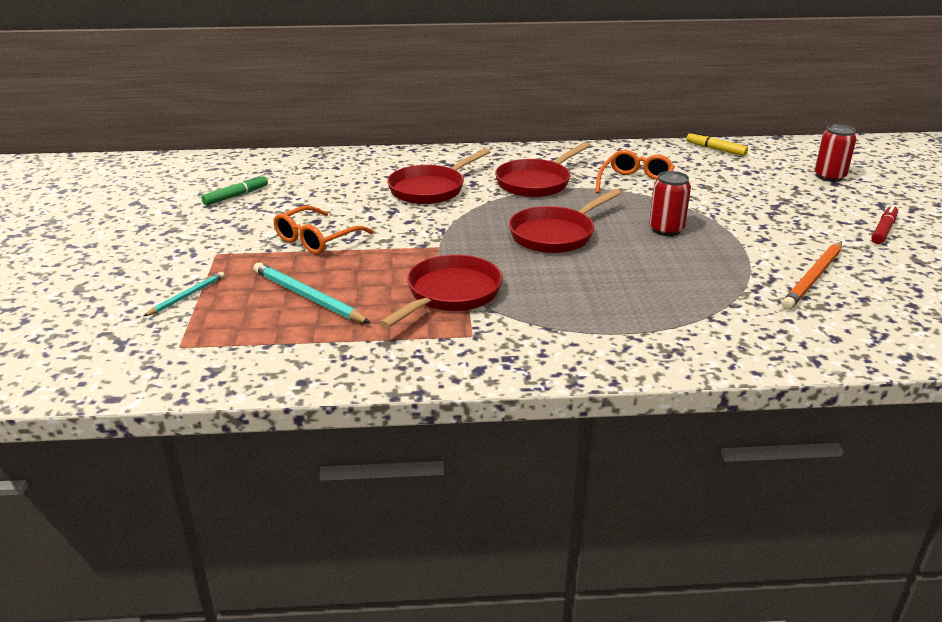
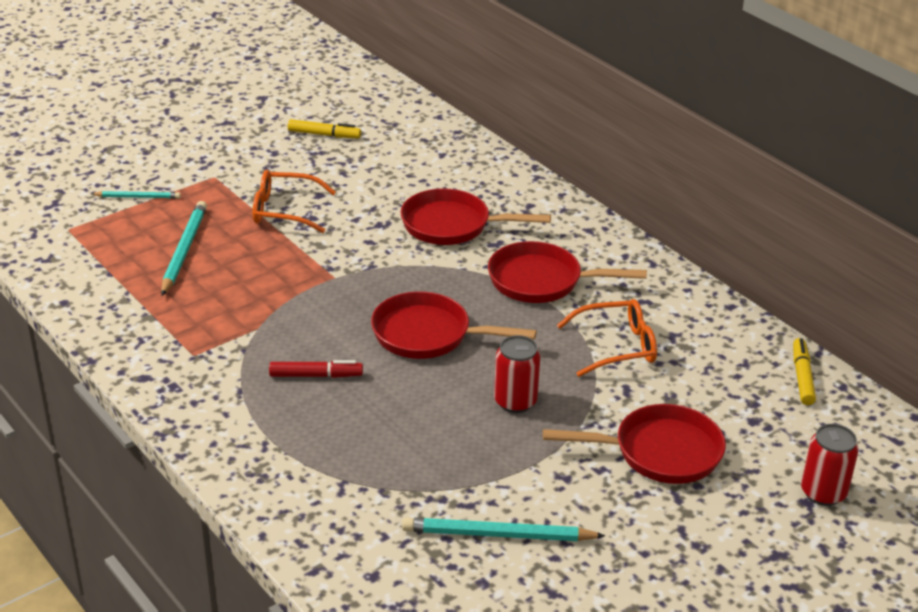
camera: 55 degrees right, 5 degrees up
green marker [201,174,268,206] -> yellow marker [288,119,361,138]
red pan [379,254,503,328] -> red pan moved to [543,404,726,484]
orange pencil [782,241,842,310] -> turquoise pencil [402,517,605,541]
red marker [871,205,898,244] -> red marker moved to [269,360,363,378]

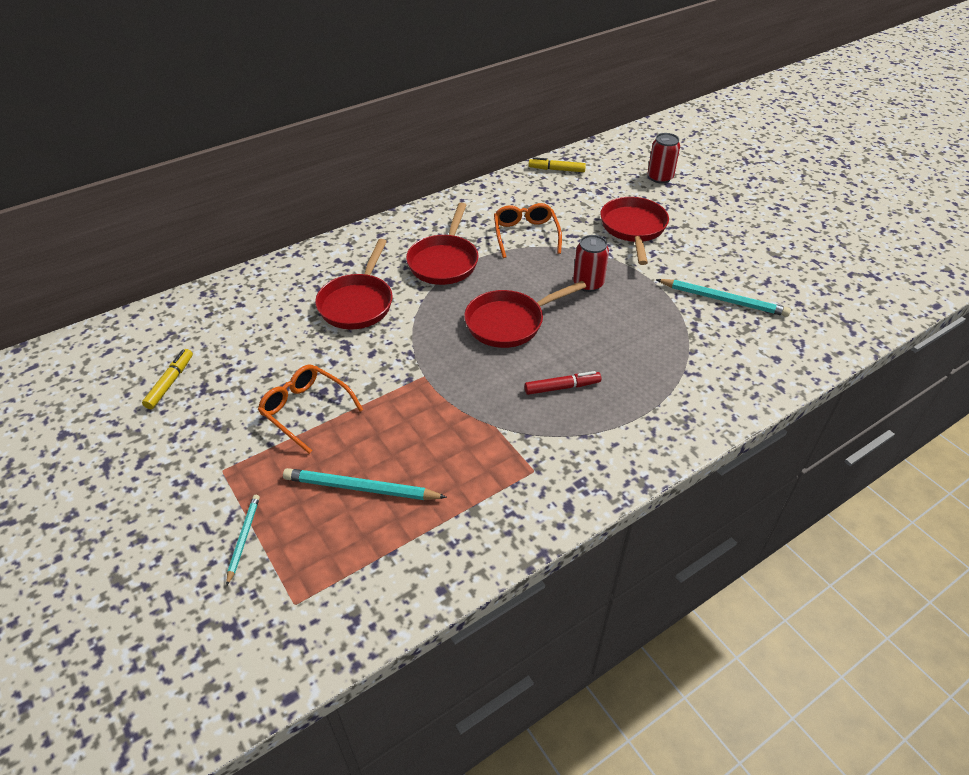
camera: 85 degrees left, 10 degrees up
orange glasses [253,170,336,233] -> orange glasses turned 120 degrees clockwise [258,365,363,454]
red marker [269,360,363,378] -> red marker turned 75 degrees clockwise [524,371,601,395]
red pan [371,291,537,359] -> red pan turned 45 degrees clockwise [464,281,587,348]
turquoise pencil [402,517,605,541] -> turquoise pencil turned 75 degrees counterclockwise [656,279,791,317]

